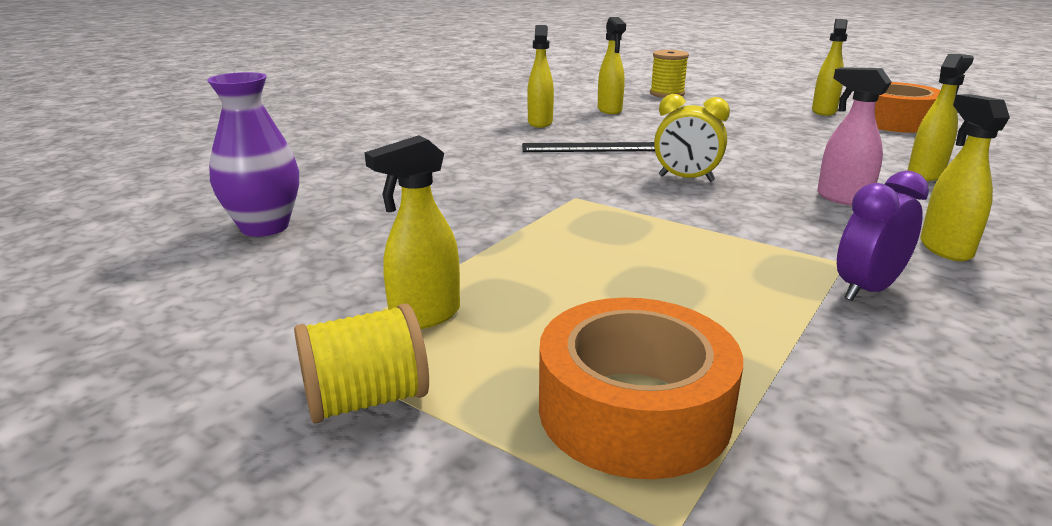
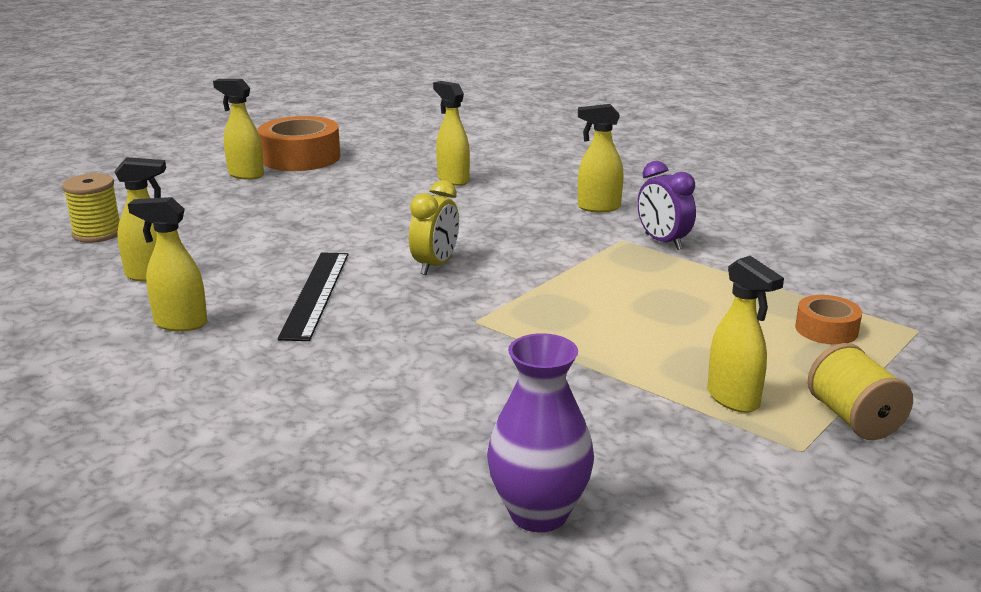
camera: 85 degrees left, 0 degrees up
orange tape [539,298,743,479] -> orange tape [795,295,862,345], size x0.53
pink spray bottle [817,67,891,206] -> none

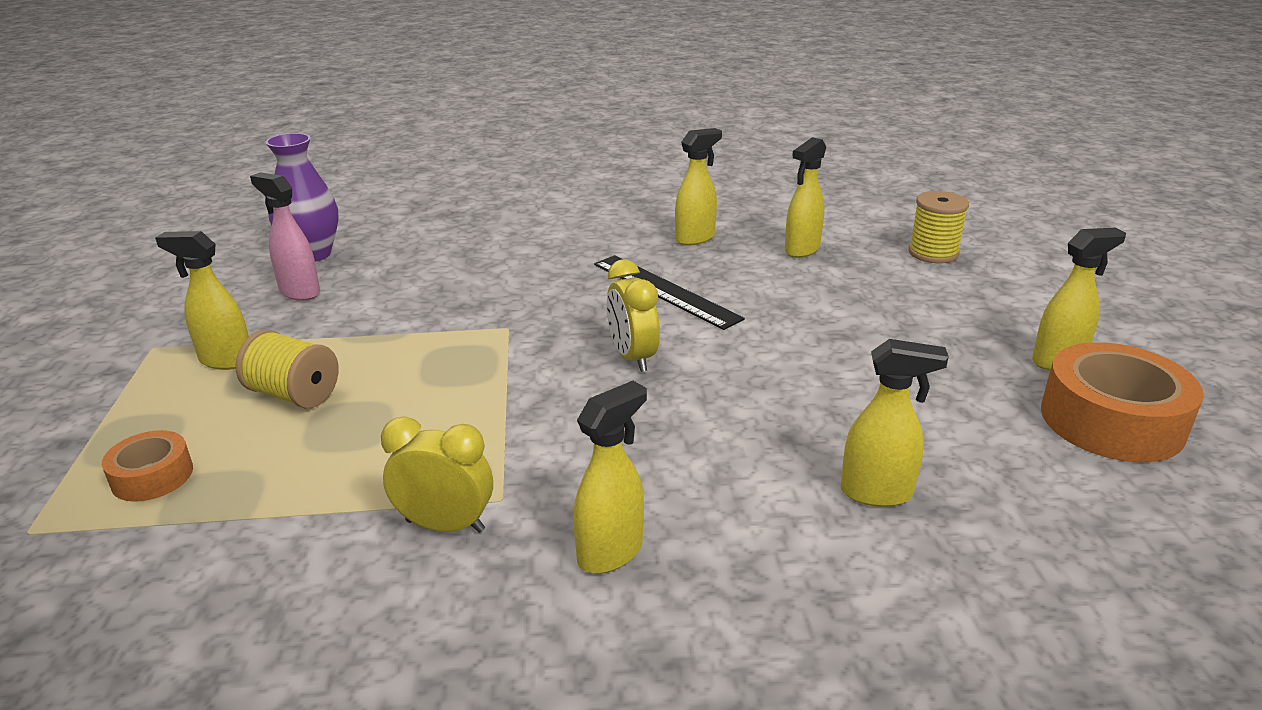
camera: 135 degrees right, 5 degrees up
purple clock [637,161,696,250] -> yellow clock [381,417,493,533]
yellow spool [808,343,913,440] -> yellow spool moved to [236,329,339,408]
none -> pink spray bottle [250,172,320,301]

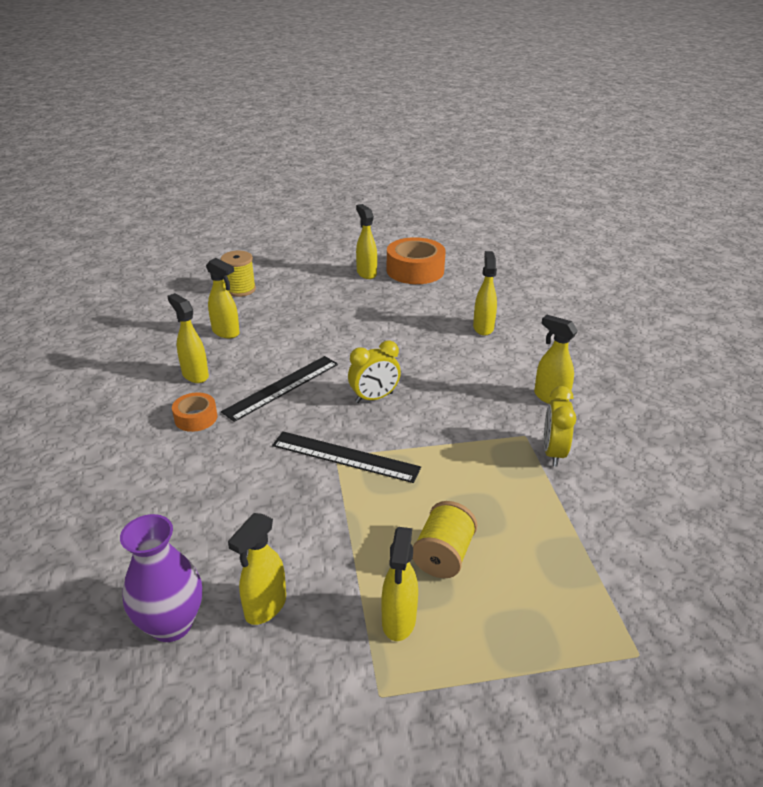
camera: 95 degrees left, 5 degrees up
orange tape [102,430,193,502] -> orange tape moved to [172,392,217,432]
pink spray bottle [250,172,320,301] -> yellow spray bottle [228,513,286,625]
none -> black ruler [272,431,421,483]

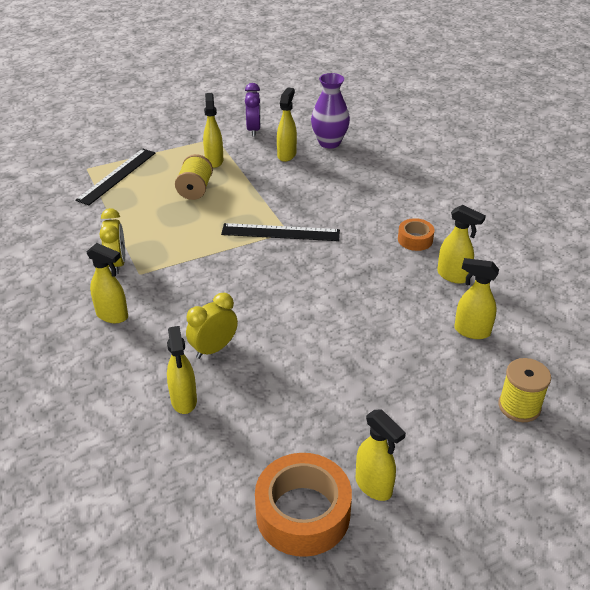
camera: 165 degrees right, 5 degrees up
black ruler [221,356,338,422] -> black ruler moved to [75,149,155,205]
yellow clock [348,341,401,403] -> yellow clock moved to [186,293,238,359]
none -> purple clock [245,83,261,137]

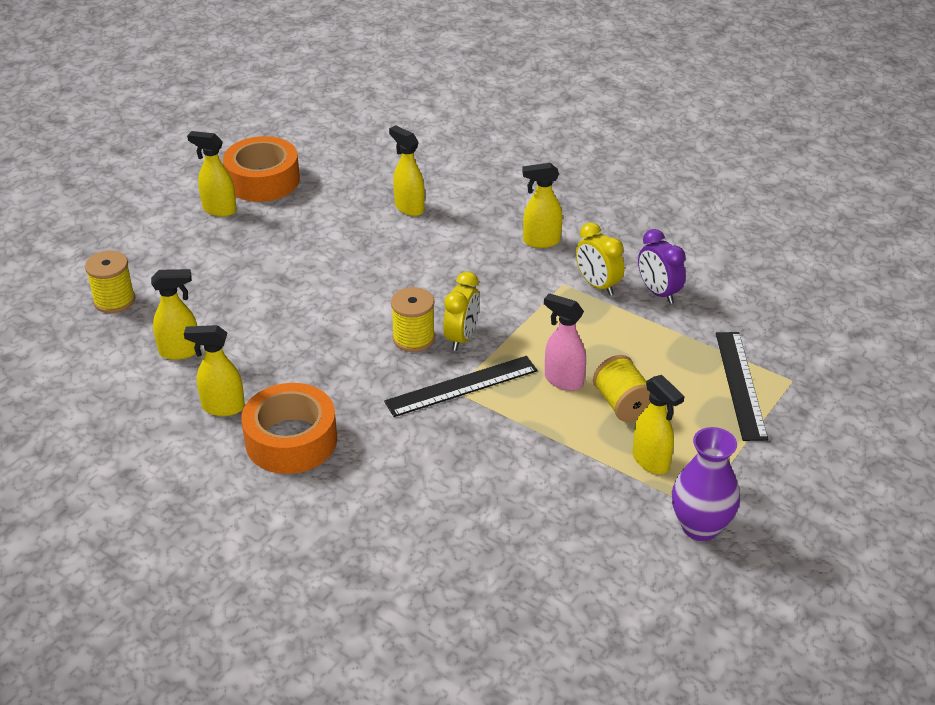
camera: 150 degrees right, 0 degrees up
yellow clock [186,293,238,359] -> yellow clock moved to [443,272,480,351]
purple clock [245,83,261,137] -> purple clock moved to [638,229,686,304]
yellow spray bottle [277,87,297,162] -> none
purple vase [311,73,350,148] -> purple vase moved to [672,427,740,541]
orange tape [398,218,435,251] -> orange tape [241,383,337,474], size x1.89
none -> yellow spool [391,287,435,352]
none -> pink spray bottle [544,293,586,391]

